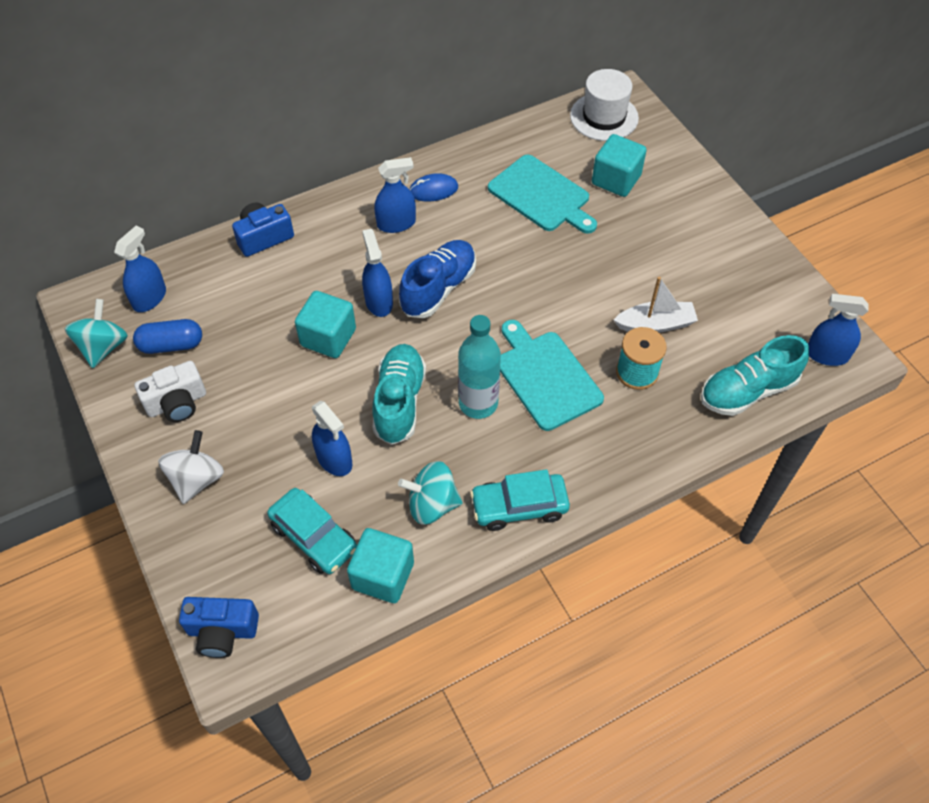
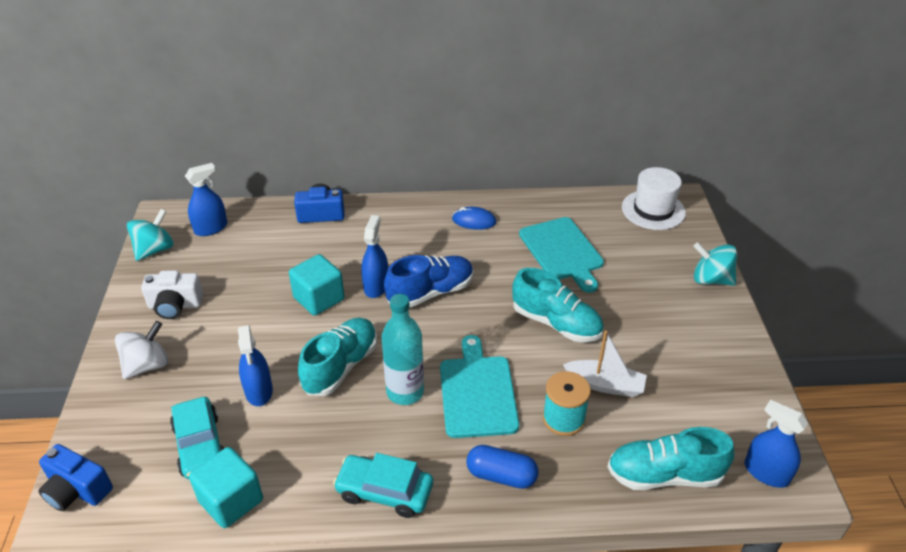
camera: 25 degrees right, 15 degrees down
blue capsule [133,319,202,354] -> blue capsule moved to [466,445,539,489]
blue spray bottle [374,157,416,233] -> none
turquoise spinning top [398,461,463,525] -> turquoise spinning top moved to [693,242,737,286]
turquoise cube [592,134,647,197] -> none
none -> turquoise shoe [512,268,604,342]

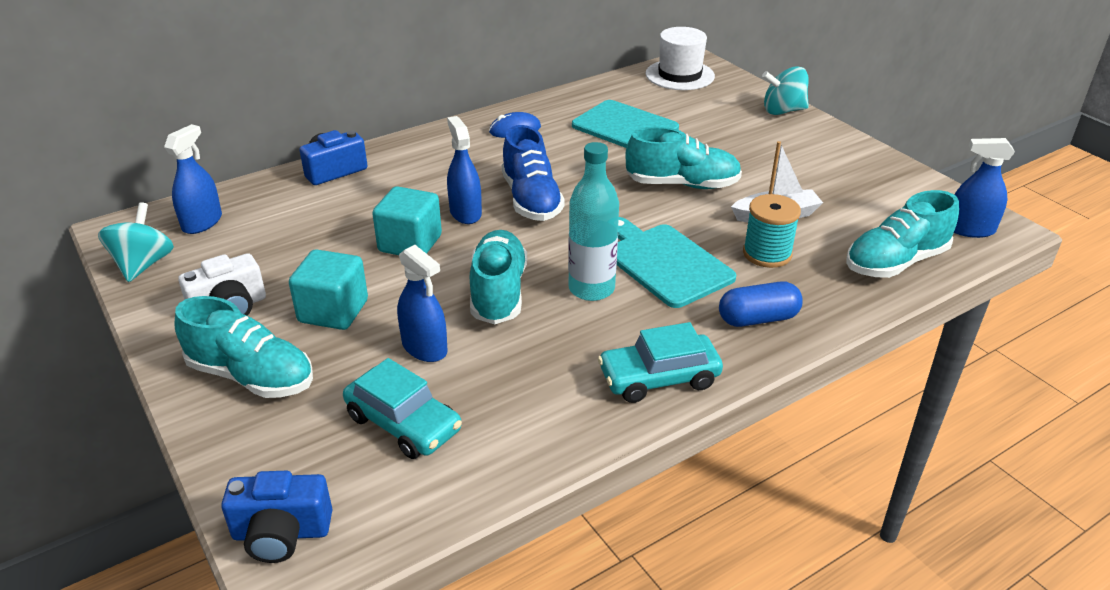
camera: 30 degrees left, 5 degrees down
white spinning top [115,321,169,379] -> turquoise shoe [175,296,313,398]
turquoise cube [189,447,263,528] -> turquoise cube moved to [289,249,368,330]
blue shoe [384,255,474,308] -> blue shoe turned 135 degrees clockwise [502,125,565,221]

